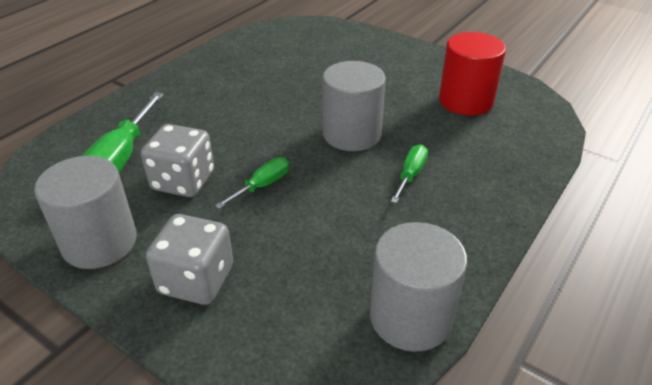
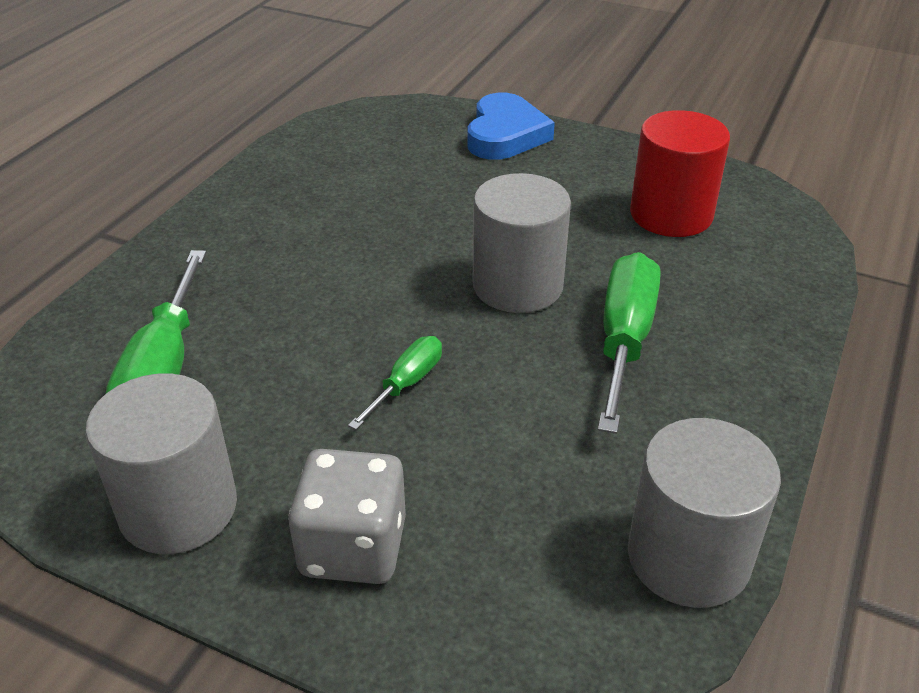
camera: 10 degrees left, 0 degrees up
grey dice [141,124,214,197] -> none
green screwdriver [391,144,428,203] -> green screwdriver [598,252,660,434], size x1.84
none -> blue heart [467,93,555,160]

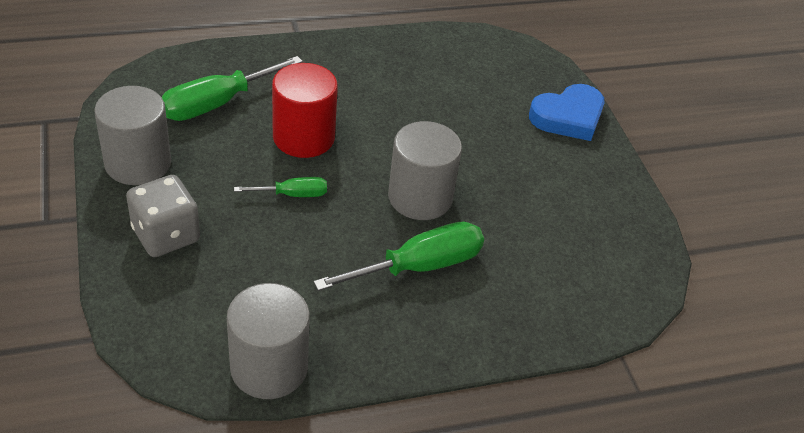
camera: 45 degrees right, 5 degrees up
red cylinder [630,110,730,237] -> red cylinder moved to [272,63,338,158]

